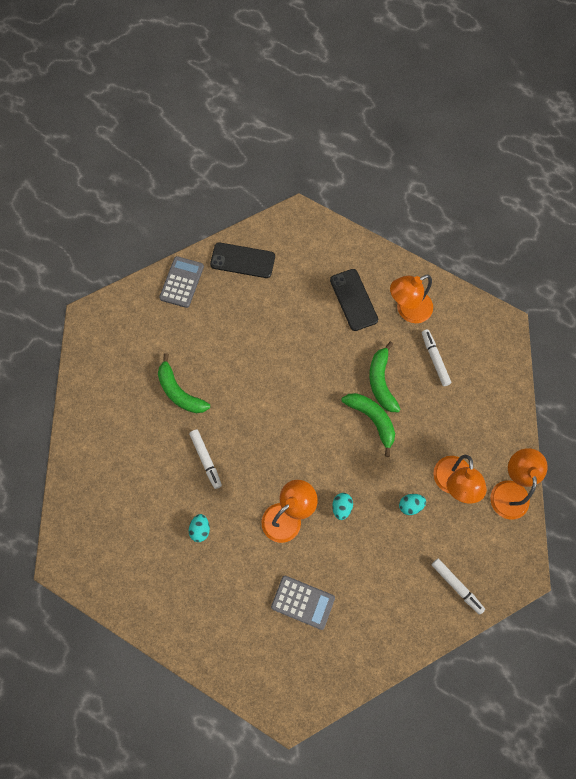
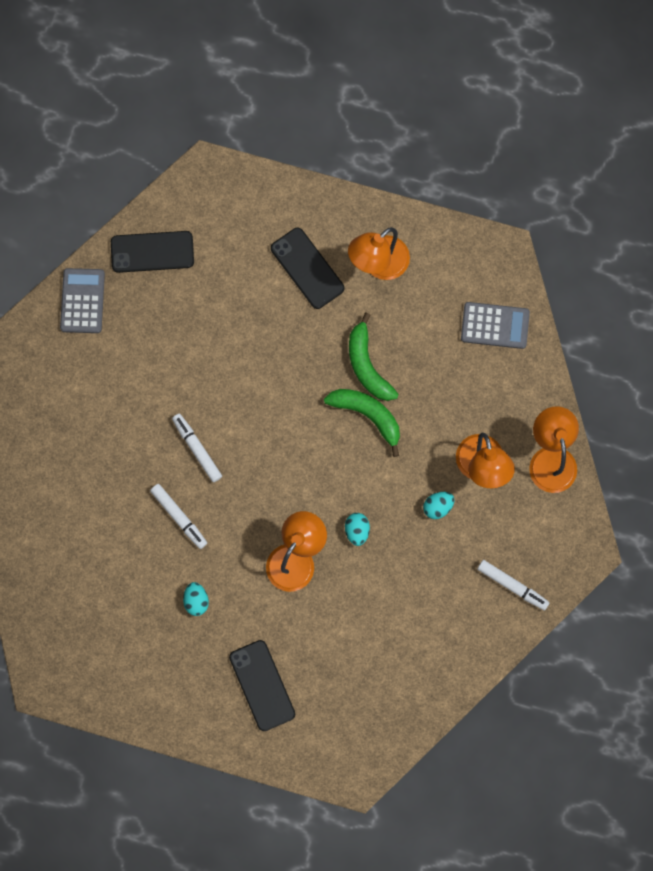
camera: 15 degrees left, 5 degrees up
green banana [158,353,210,413] -> none
grey calculator [271,576,335,630] -> grey calculator moved to [461,302,530,349]
white marker [422,329,451,386] -> white marker moved to [172,414,222,482]
none -> black phone [229,640,295,731]

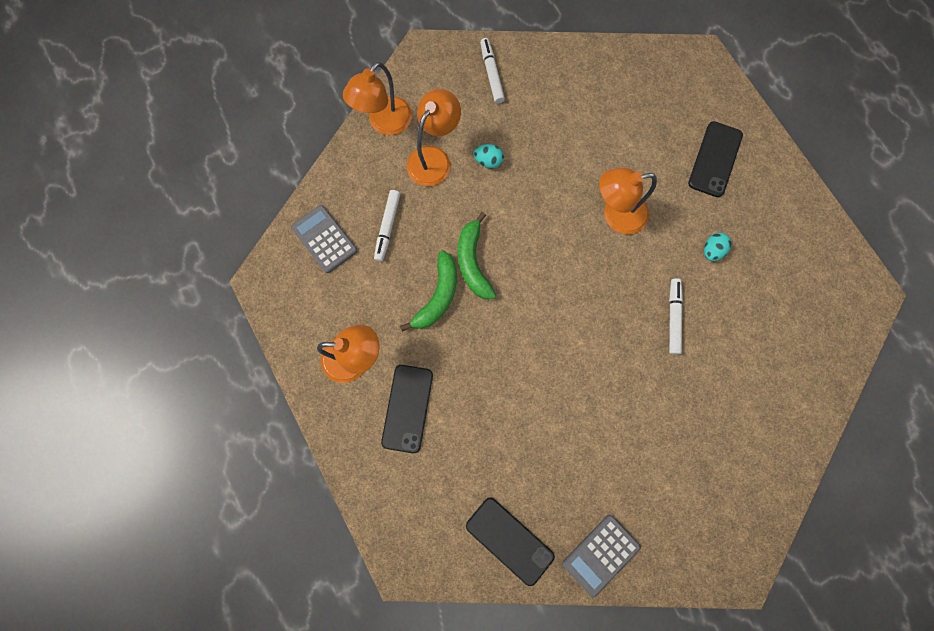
camera: 135 degrees left, 0 degrees up
white marker [172,414,222,482] -> white marker moved to [374,190,400,261]
turquoise egg [345,513,370,546] -> none

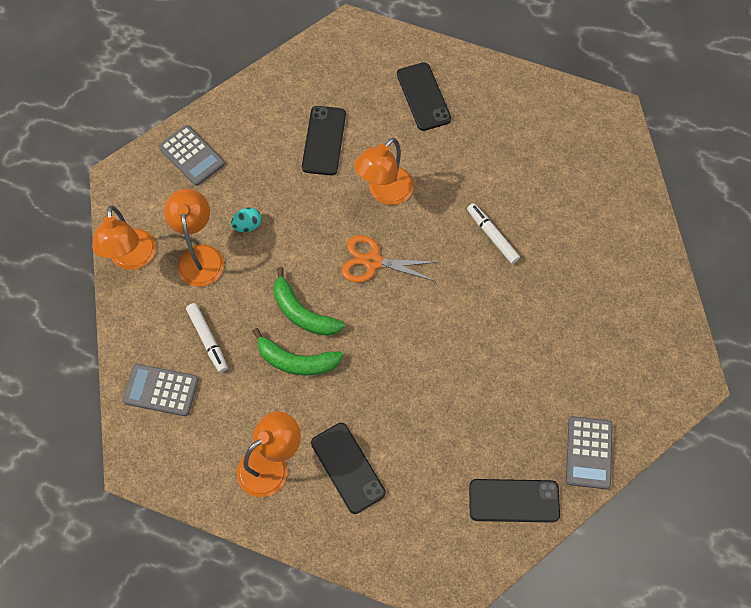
camera: 40 degrees left, 10 degrees down
green banana [400,250,457,331] -> green banana turned 120 degrees clockwise [252,328,344,376]
white marker [480,38,505,103] -> grey calculator [159,125,225,186]
turquoise egg [704,233,732,261] -> none
none -> black phone [302,106,346,175]
none -> orange scissors [341,235,437,283]

